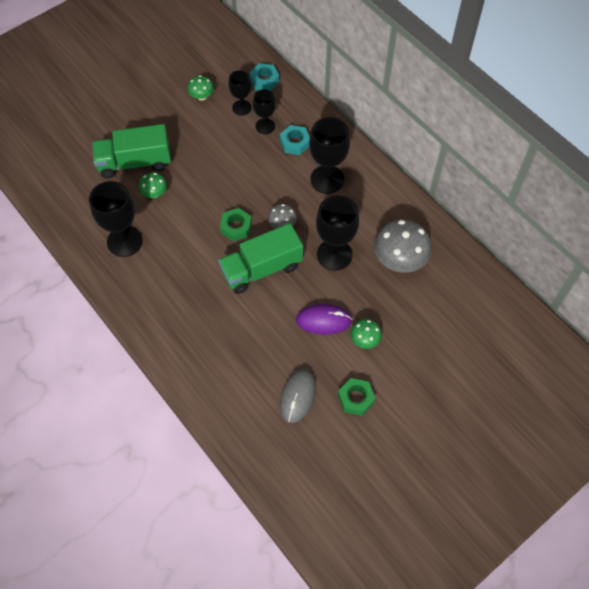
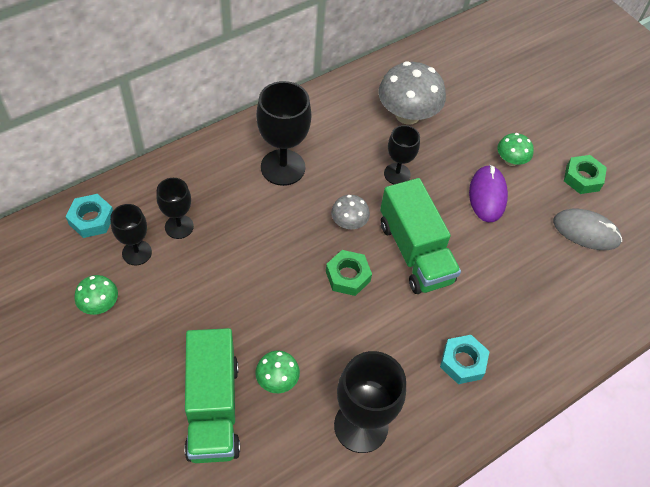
camera: 90 degrees left, 5 degrees down
turquoise nut [280,125,310,155] -> turquoise nut moved to [440,335,490,384]
black goblet [316,195,359,271] -> black goblet [384,125,420,184], size x0.60

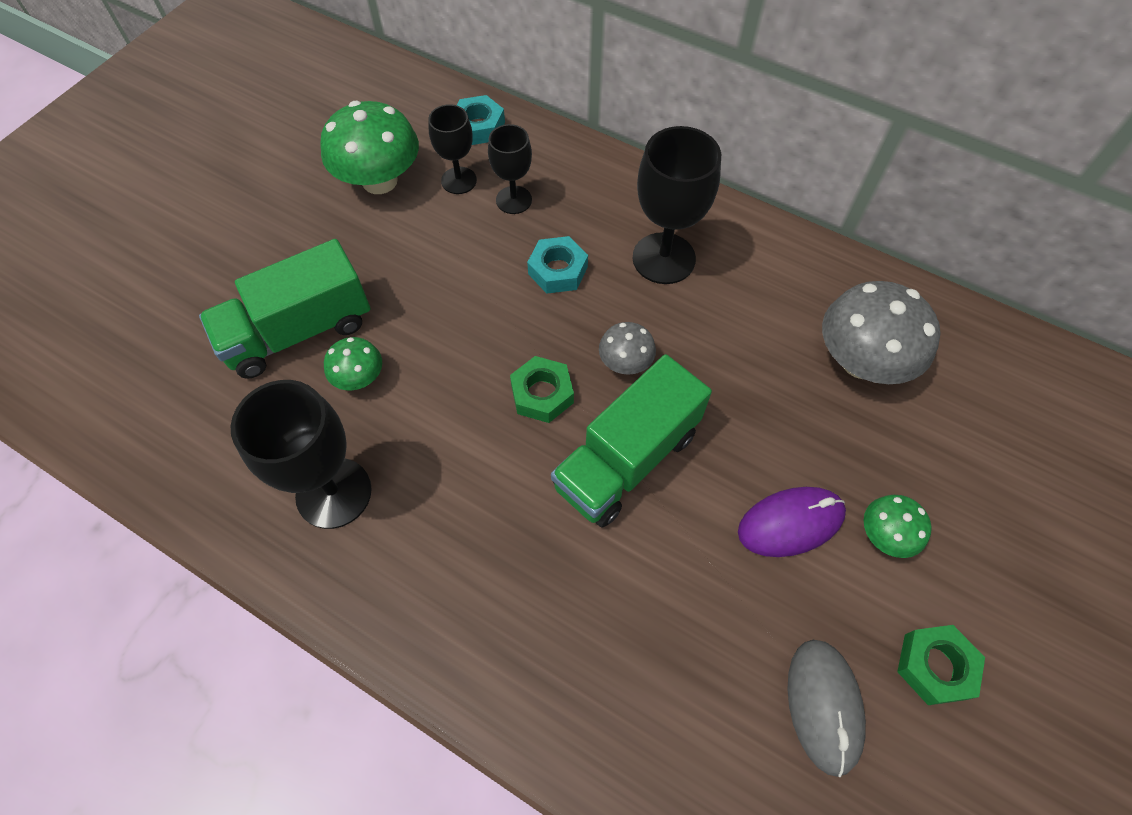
camera: 70 degrees right, 5 degrees up
green mushroom [75,275,118,315] -> green mushroom [320,101,419,194], size x1.91
black goblet [384,125,420,184] -> none
turquoise nut [440,335,490,384] -> turquoise nut moved to [527,236,588,294]

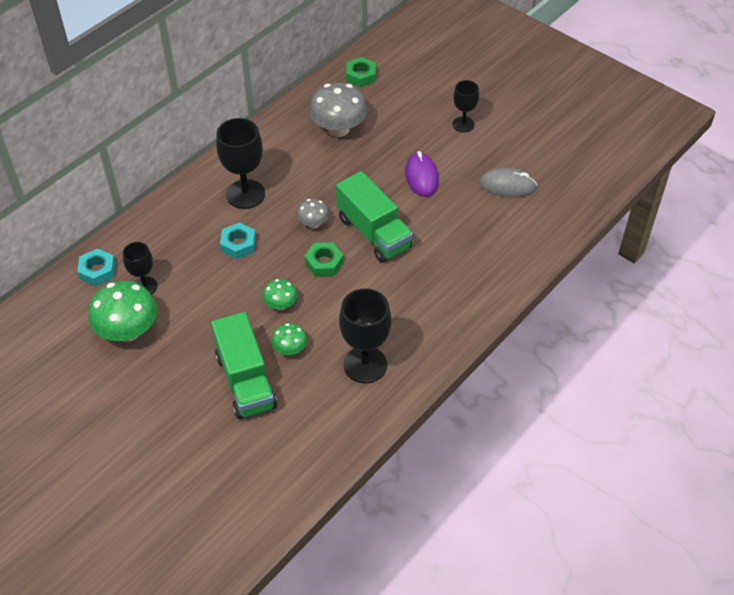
camera: 80 degrees left, 10 degrees down
black goblet [488,124,532,214] -> black goblet moved to [453,80,479,132]
green mushroom [863,495,932,558] -> green mushroom moved to [263,279,297,310]
green nut [897,625,985,705] -> green nut moved to [346,57,376,87]

